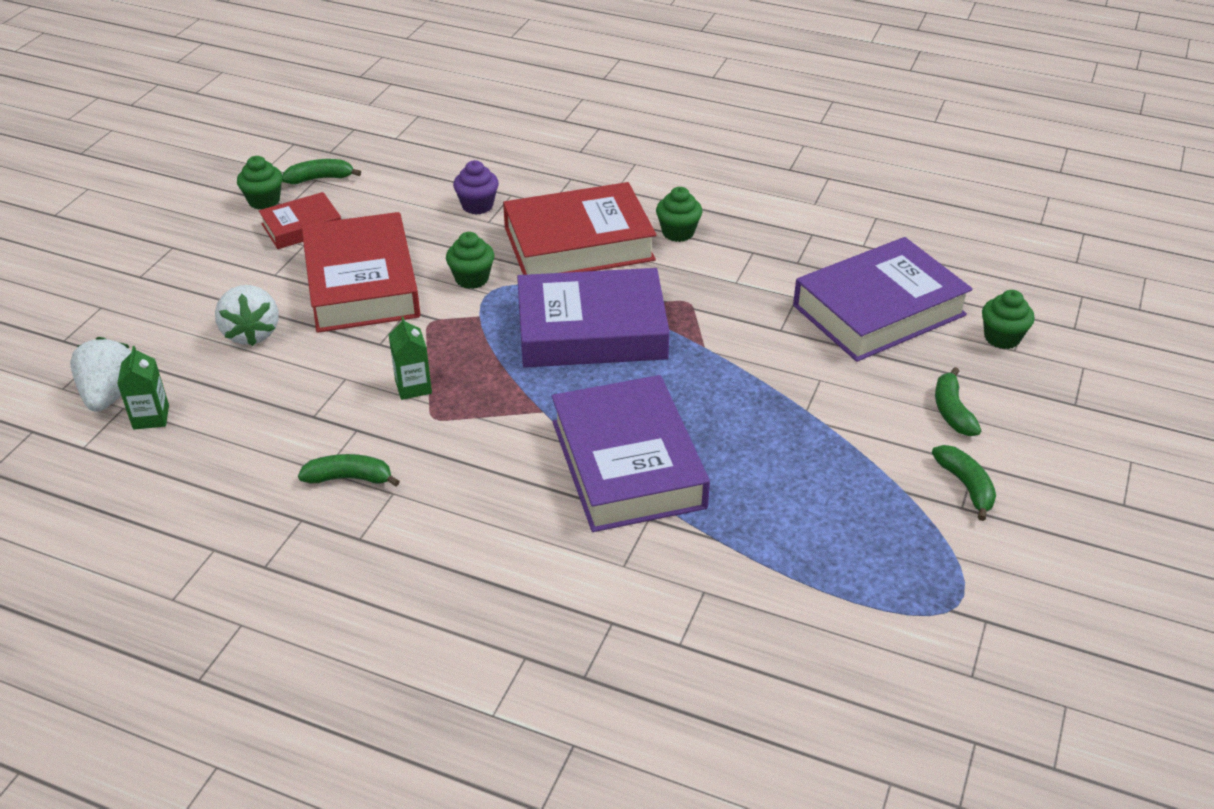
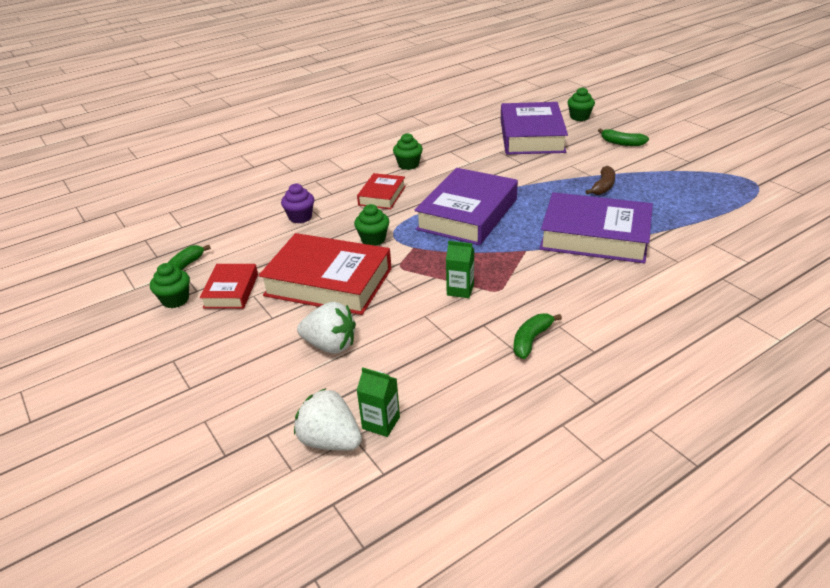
camera: 55 degrees left, 5 degrees down
red book [503,182,656,275] -> red book [357,173,406,209], size x0.53
green banana [932,445,996,521] -> none
none -> brown banana [585,166,615,195]

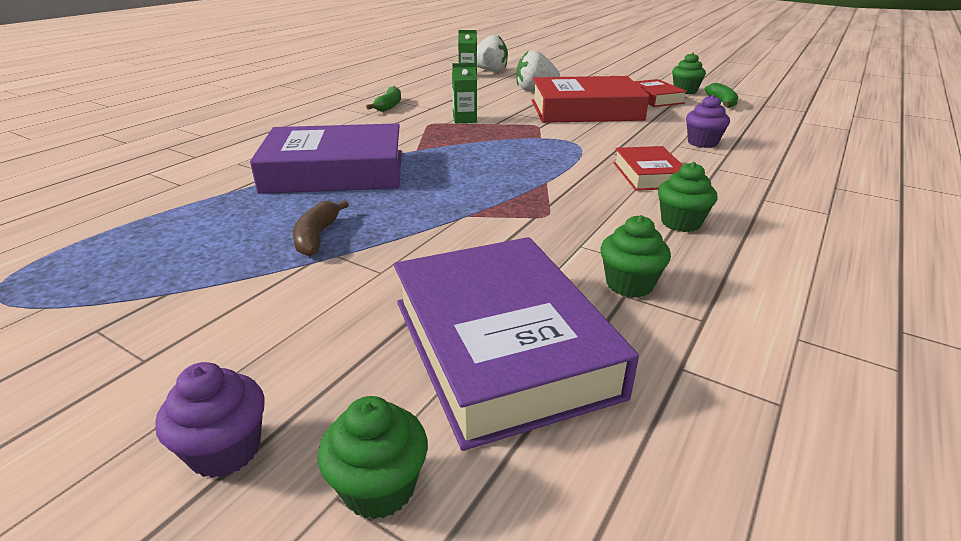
camera: 155 degrees right, 5 degrees down
green cupcake [354,204,389,246] -> green cupcake moved to [600,215,671,298]
purple book [415,168,518,245] -> none
green banana [598,128,649,146] -> none
none -> purple cupcake [155,362,265,478]

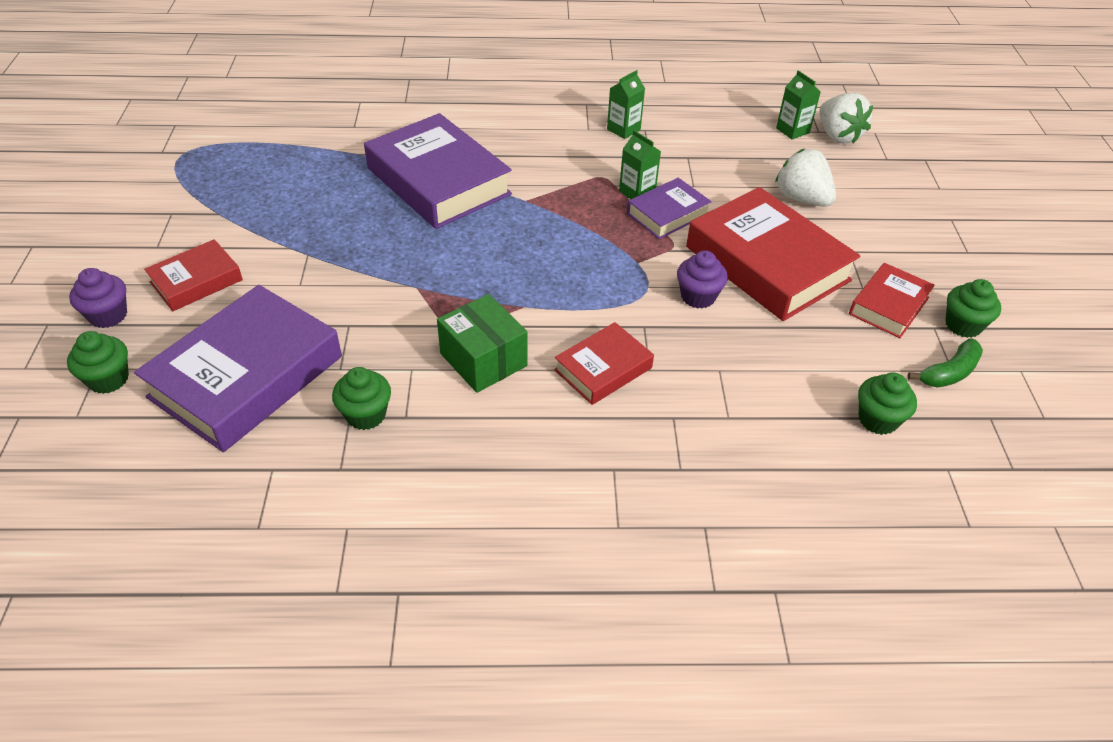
camera: 55 degrees right, 15 degrees up
brown banana [293,200,349,256] -> none
green banana [366,86,401,112] -> green carton [607,70,645,139]
green cupcake [658,162,718,232] -> green cupcake moved to [858,373,917,435]
purple cupcake [686,95,730,148] -> purple cupcake moved to [677,250,728,309]
none -> red book [144,239,243,311]
none -> green box [437,294,528,393]
none -> purple book [627,178,712,239]

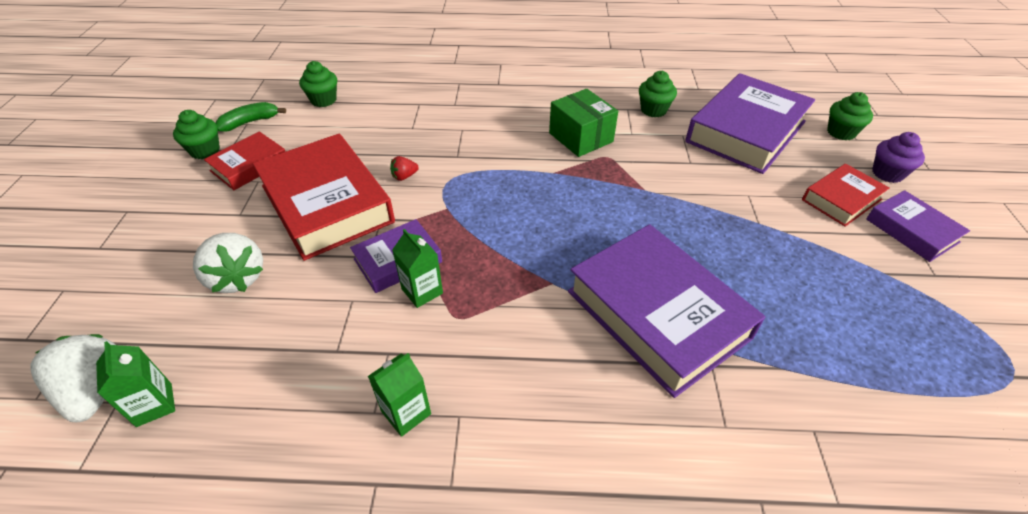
camera: 175 degrees left, 0 degrees up
red book [554,322,654,405] -> none
purple cupcake [677,250,728,309] -> red strawberry [390,156,419,181]
none -> purple book [866,190,970,262]

